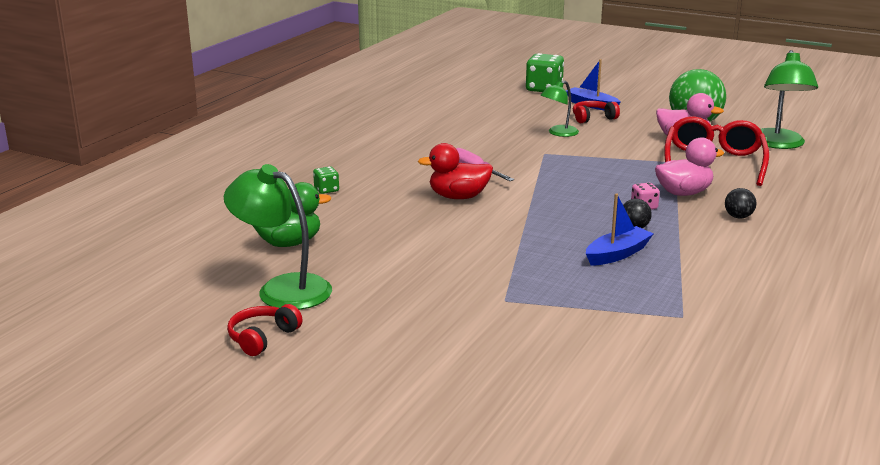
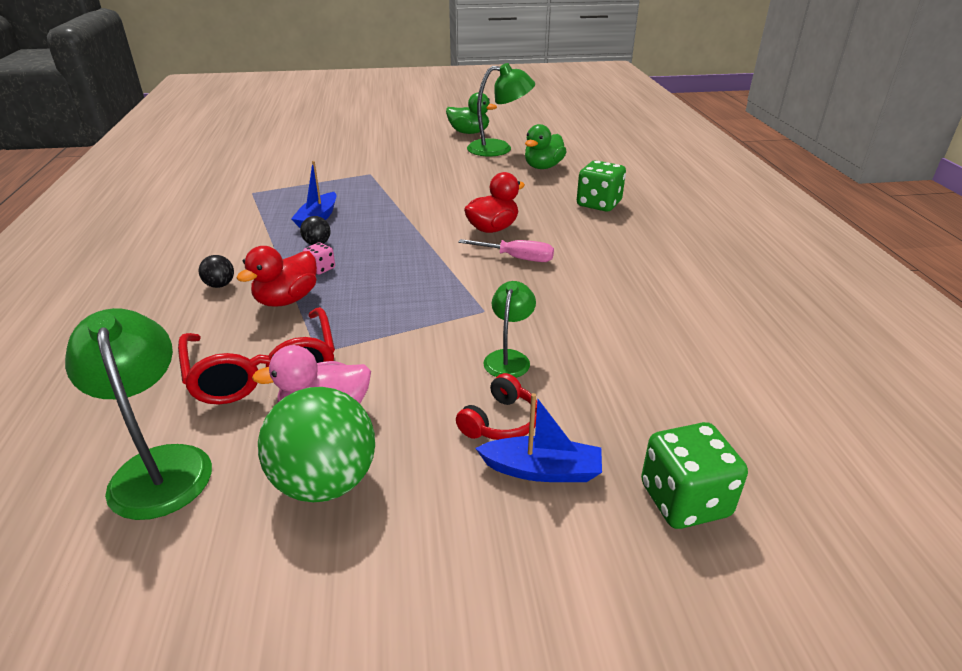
camera: 145 degrees right, 10 degrees up
red headphones [227,304,303,356] -> green duck [446,92,497,134]
green dice [313,166,339,194] -> green dice [577,160,626,212], size x1.97
pink duck [655,137,724,196] -> red duck [237,246,317,306]

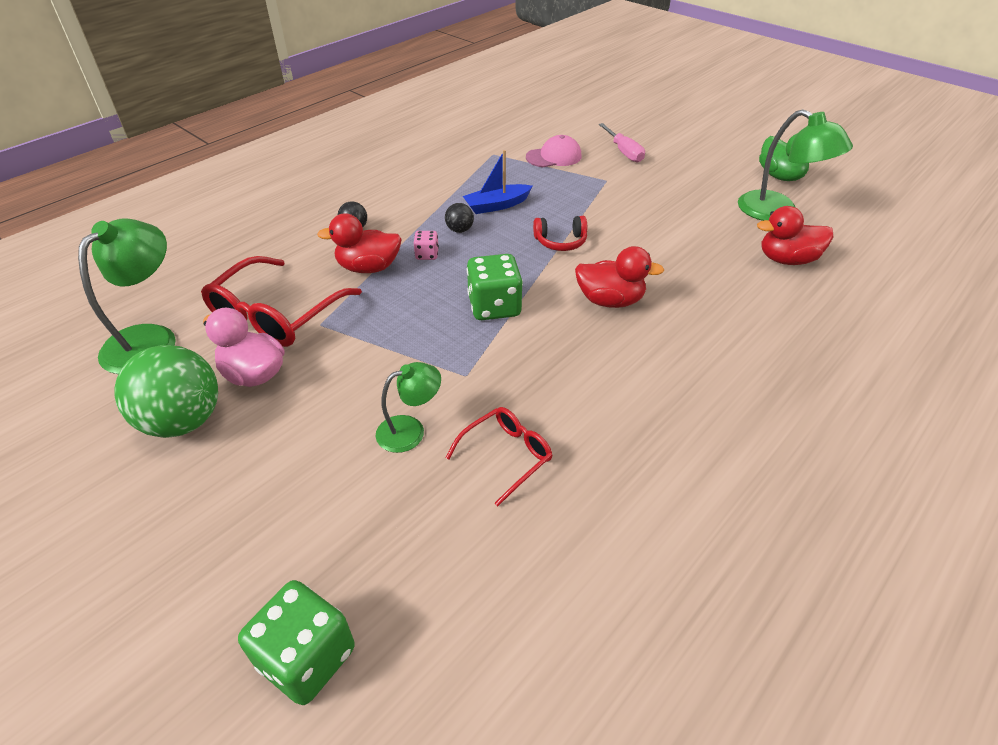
camera: 50 degrees right, 10 degrees up
red headphones [456,373,537,440] -> red headphones moved to [533,216,587,251]
pink screwdriver [458,239,554,262] -> pink screwdriver moved to [599,123,645,163]
blue boat [475,393,602,482] -> none
green duck [525,124,567,169] -> red duck [757,206,833,265]
green dice [577,160,626,212] -> green dice moved to [467,254,523,320]
none -> red glasses [446,407,553,506]
none -> pink cap [526,135,582,167]

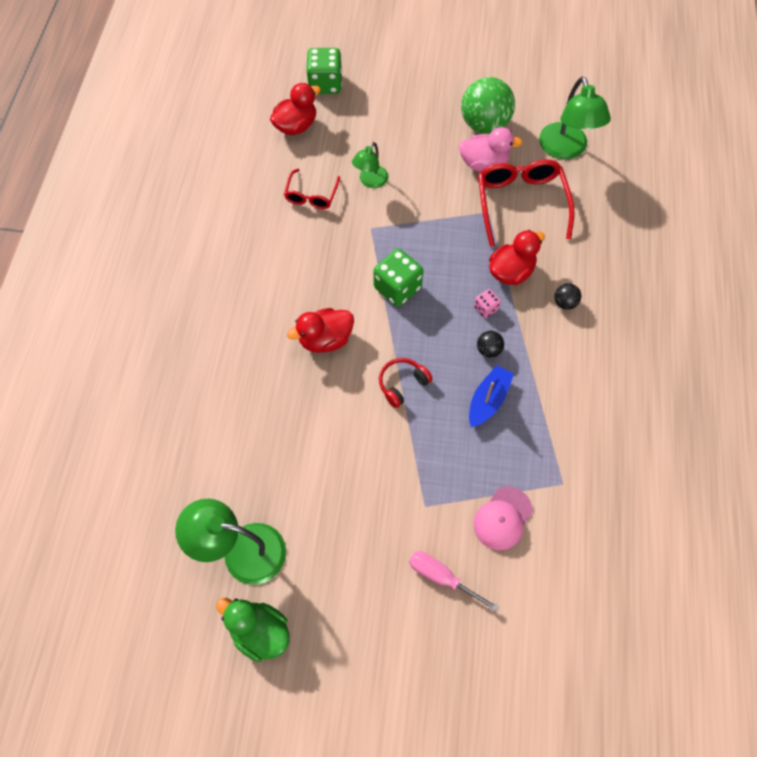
camera: 145 degrees right, 20 degrees up
red duck [757,206,833,265] -> red duck moved to [270,83,321,135]

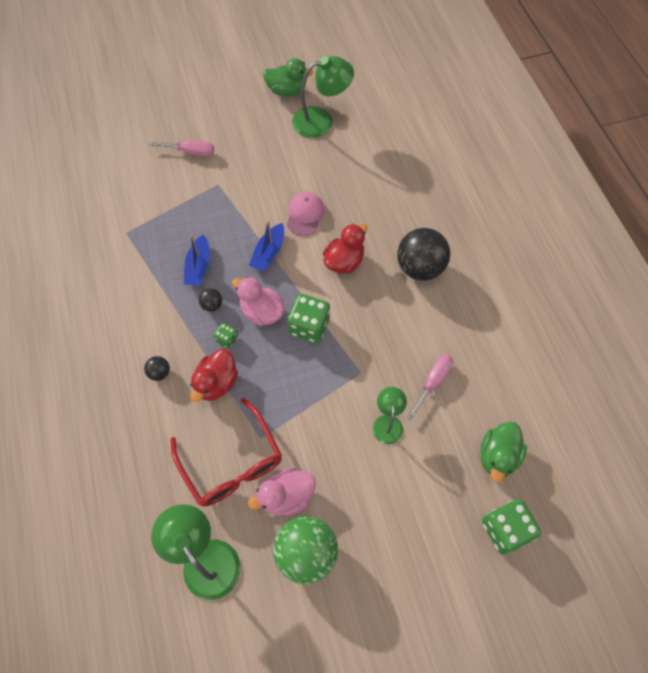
camera: 155 degrees right, 0 degrees up
red duck [270,83,321,135] -> green duck [481,422,527,482]
red glasses [284,169,340,209] -> pink screwdriver [407,354,453,420]
red headphones [379,358,433,408] -> blue boat [249,220,284,271]
pink dice [474,289,501,318] -> green dice [214,323,238,348]
pink cap [474,486,533,550] -> pink cap moved to [287,192,325,236]
none -> pink duck [232,277,284,326]
none -> black ball [397,228,451,281]

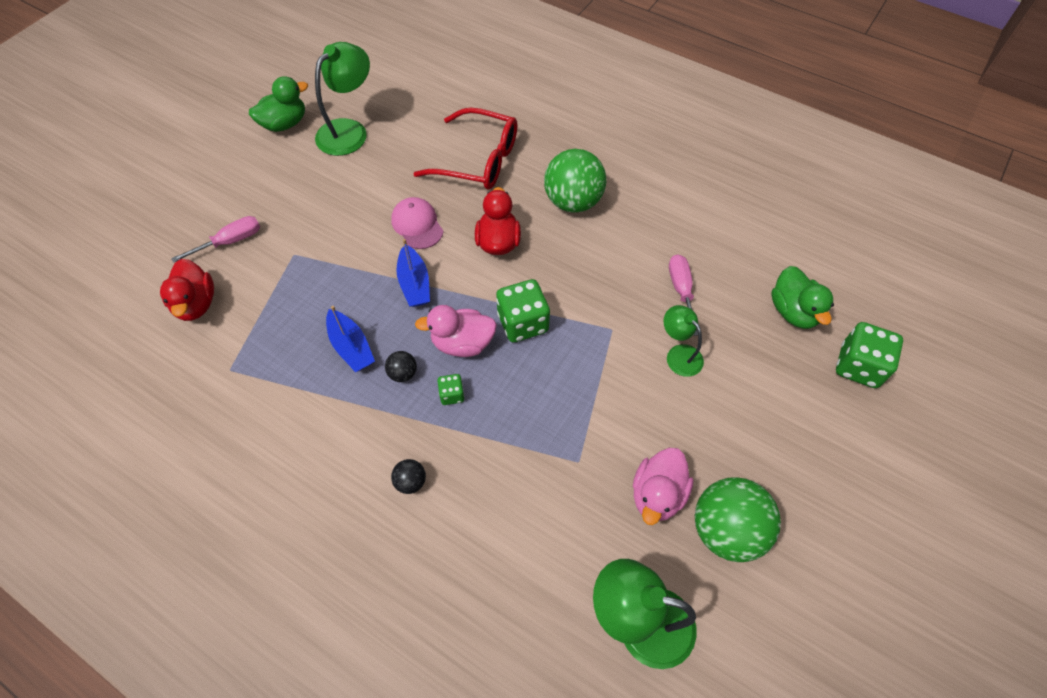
camera: 40 degrees left, 5 degrees down
red glasses [170,398,282,507] -> red glasses moved to [413,107,518,190]
red duck [190,349,238,402] -> red duck moved to [160,259,214,321]
black ball [397,228,451,281] -> green ball [544,149,606,213]

